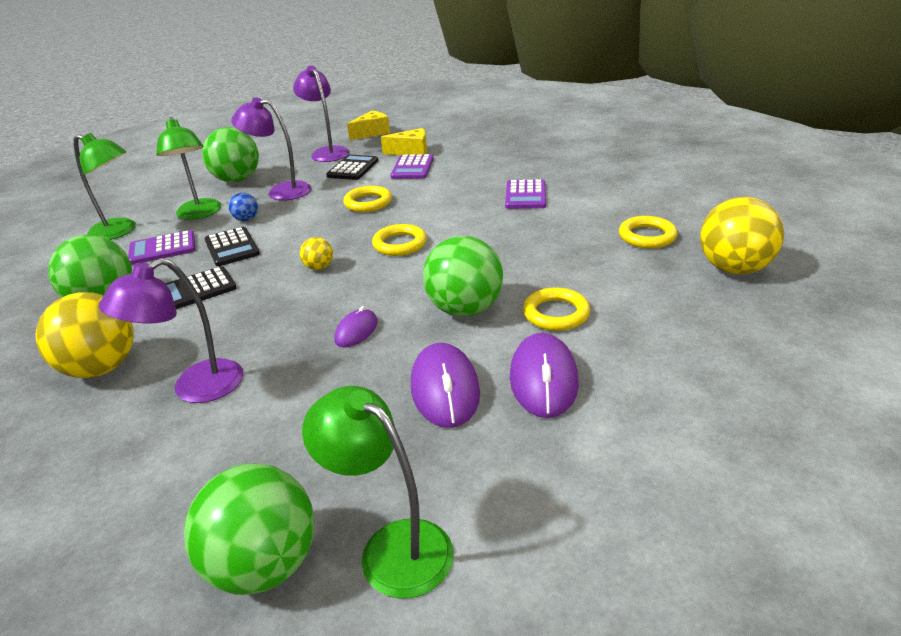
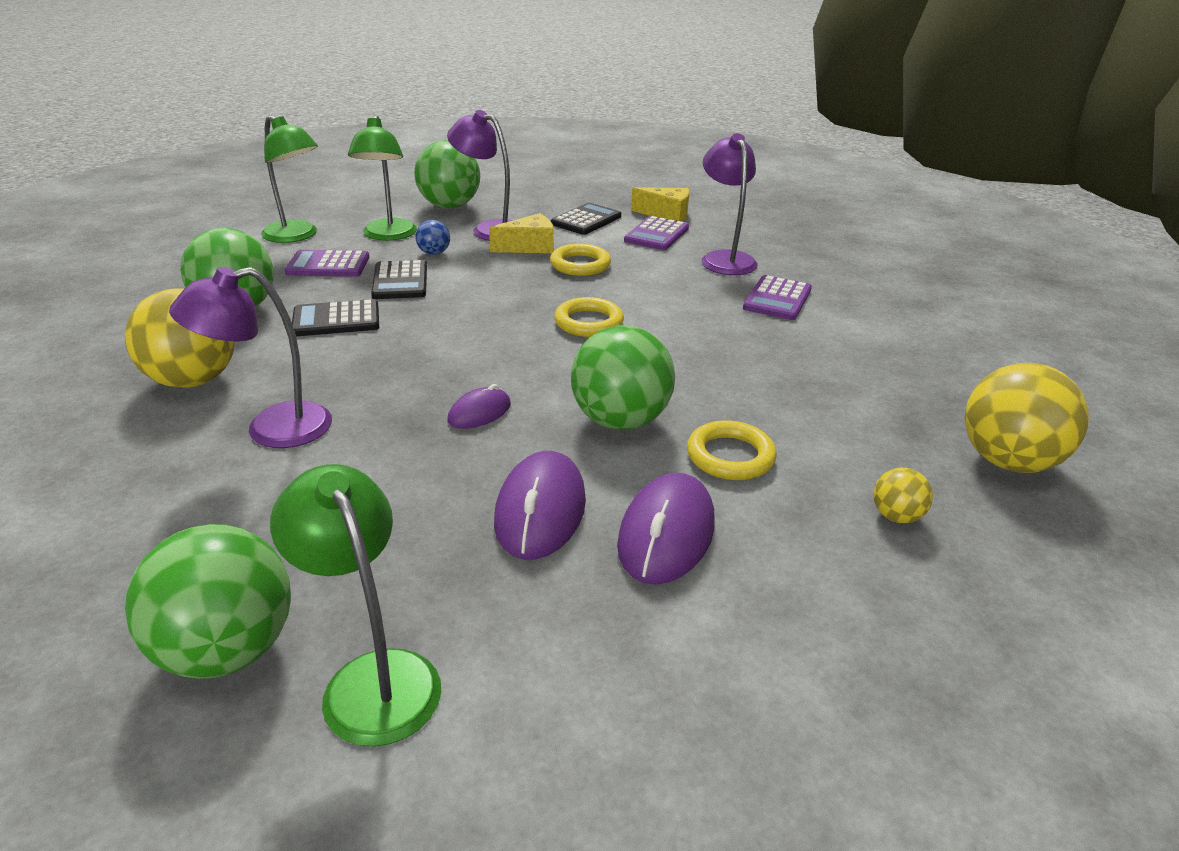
camera: 15 degrees right, 0 degrees up
purple lamp [293,66,349,162] -> purple lamp moved to [701,133,758,275]
yellow ball [300,237,333,270] -> yellow ball moved to [873,468,933,523]
yellow cheese [347,111,390,140] -> yellow cheese moved to [489,213,554,253]
yellow ring [619,216,677,248] -> none

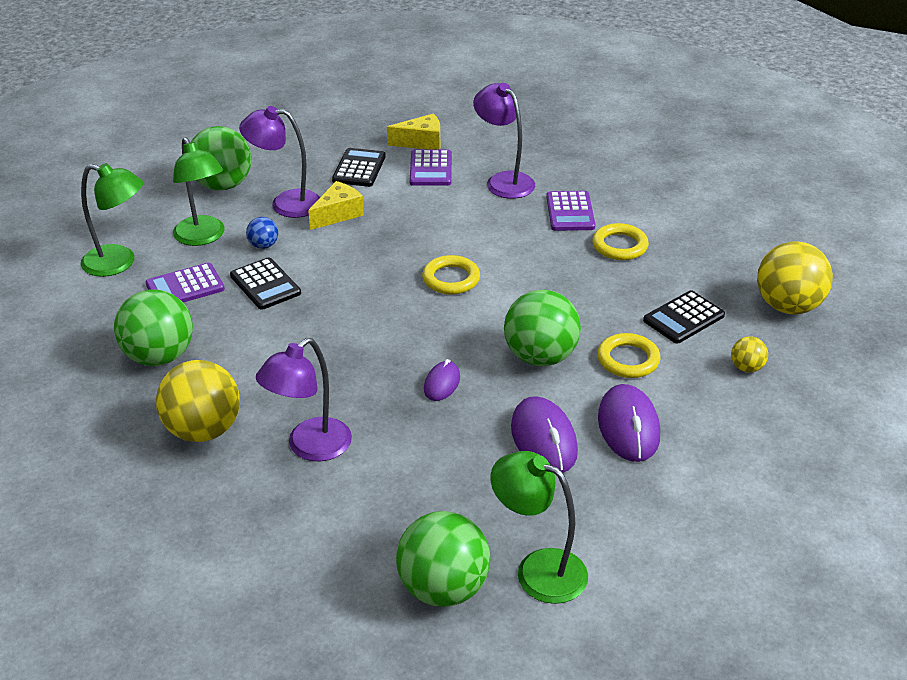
camera: 25 degrees left, 5 degrees up
black calculator [292,299,379,336] -> black calculator moved to [643,290,725,344]
yellow ring [550,244,611,276] -> yellow ring moved to [592,223,649,260]

